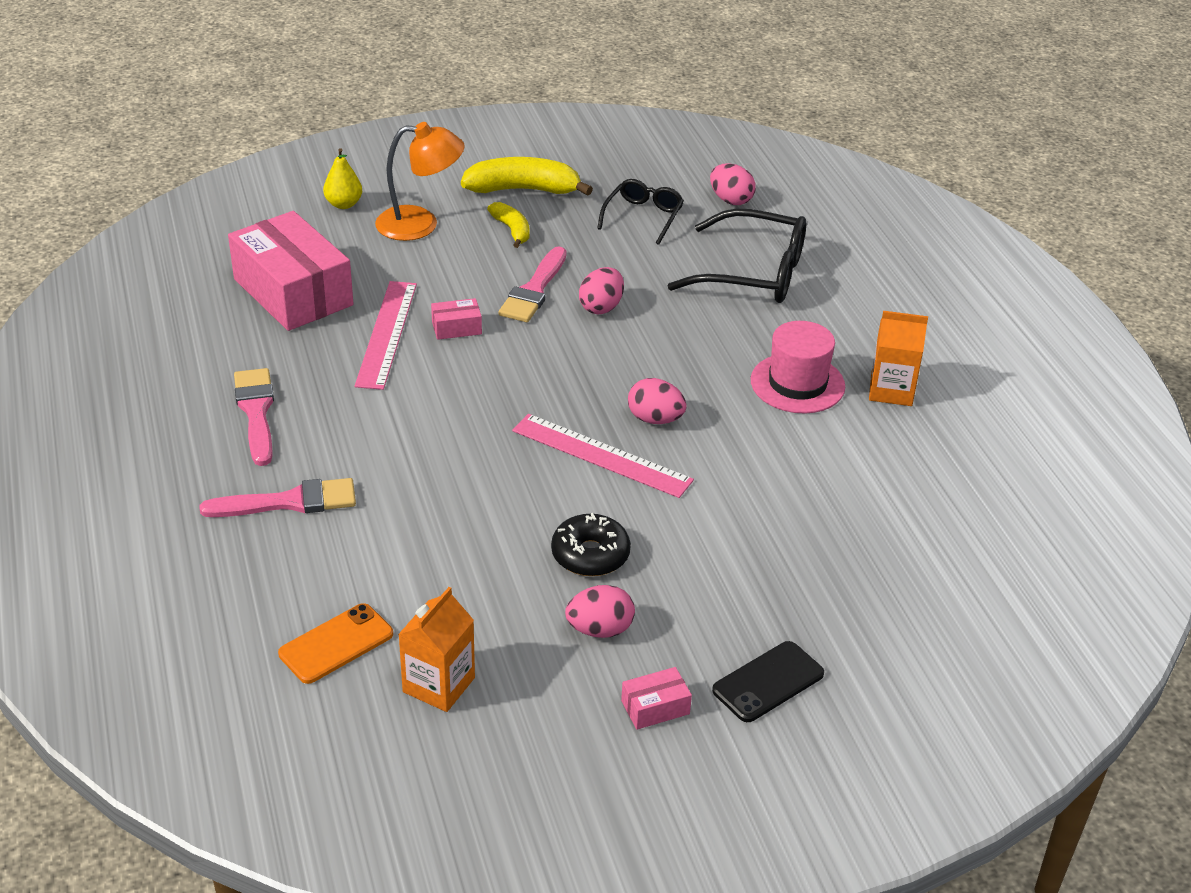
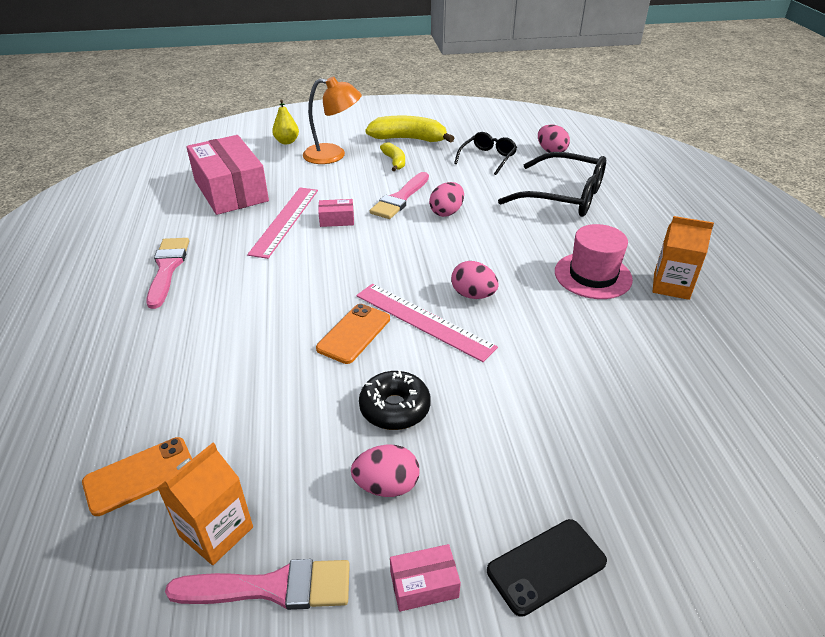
camera: 10 degrees right, 0 degrees up
pink brush [200,478,356,517] -> pink brush moved to [165,559,350,610]
none -> orange phone [316,304,390,364]

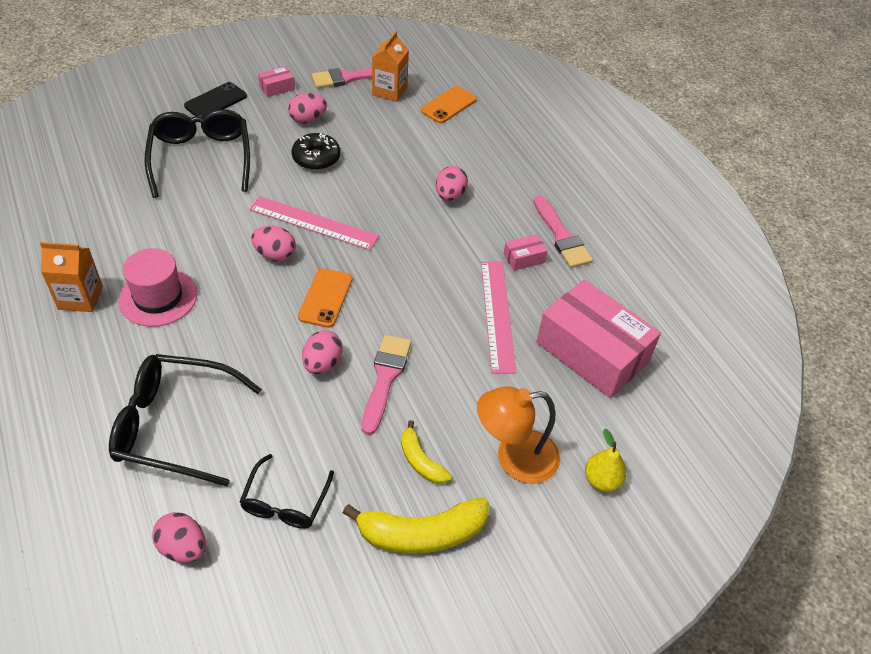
camera: 160 degrees right, 10 degrees up
orange phone [316,304,390,364] -> orange phone moved to [298,268,352,328]
pink box [318,199,354,227] -> pink box moved to [504,234,548,271]
none -> black glasses [145,109,250,198]
none -> pink egg [436,166,468,201]

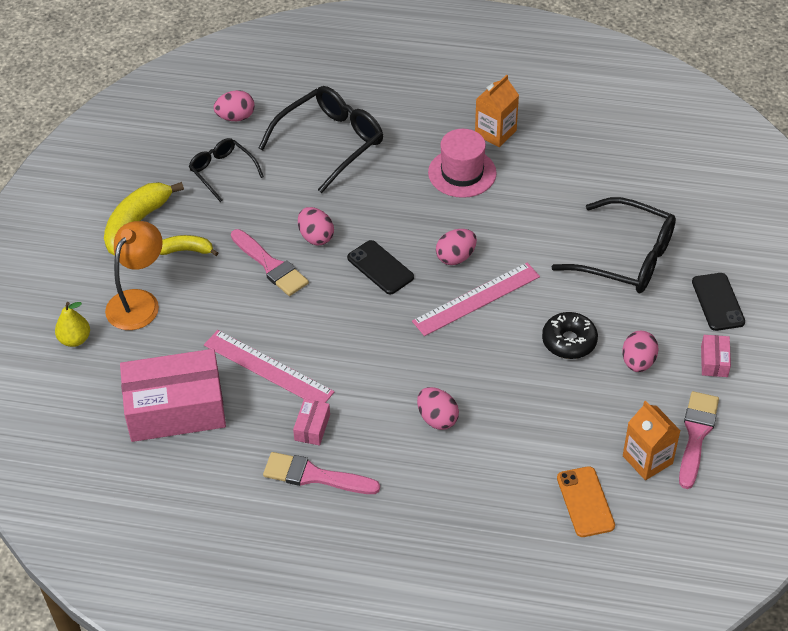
camera: 130 degrees right, 0 degrees up
orange phone [298,268,352,328] -> black phone [347,240,414,294]

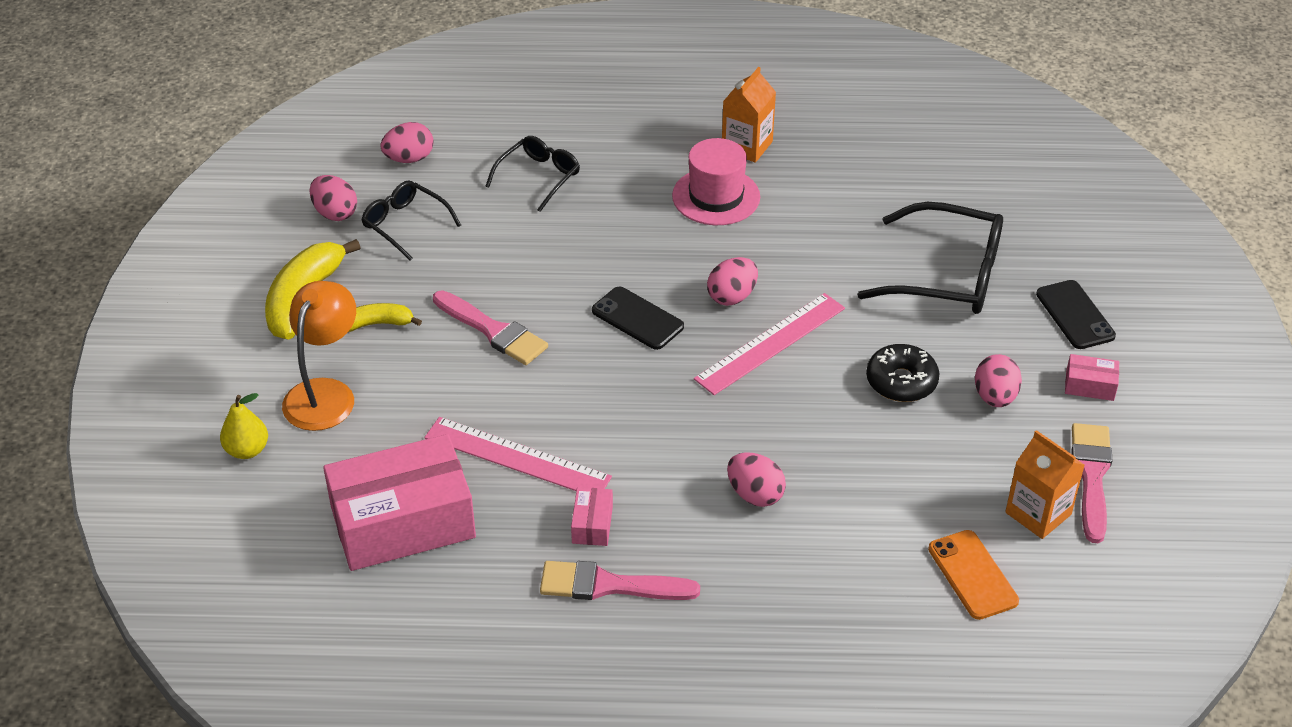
camera: 10 degrees left, 5 degrees down
black glasses [258,86,383,193] -> black glasses [486,136,580,212], size x0.59
pink egg [298,207,334,245] -> pink egg moved to [309,175,357,221]
pink box [701,335,731,377] -> pink box turned 75 degrees counterclockwise [1065,354,1119,401]

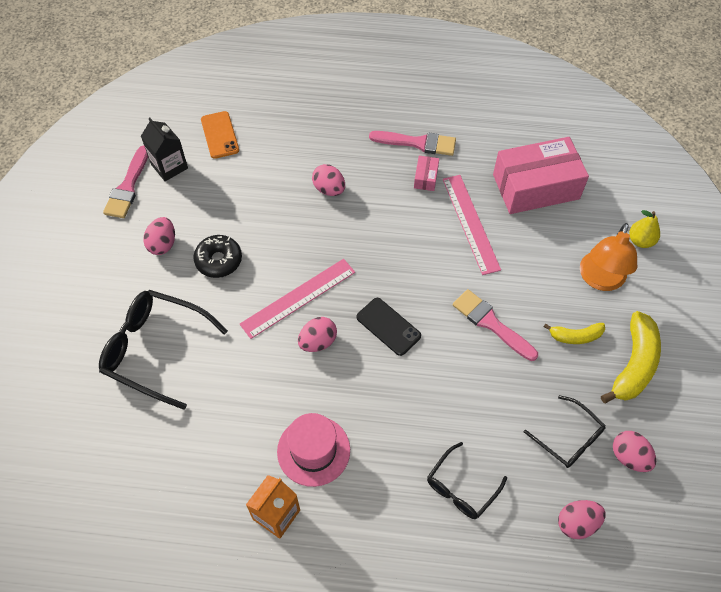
camera: 175 degrees left, 15 degrees up
pink ruler [424,417,612,491] -> pink ruler turned 45 degrees clockwise [443,175,501,275]
orange carton [1005,430,1085,539] -> black carton [141,117,188,181]
black phone [1036,280,1116,349] -> none
pink box [1065,354,1119,401] -> none

